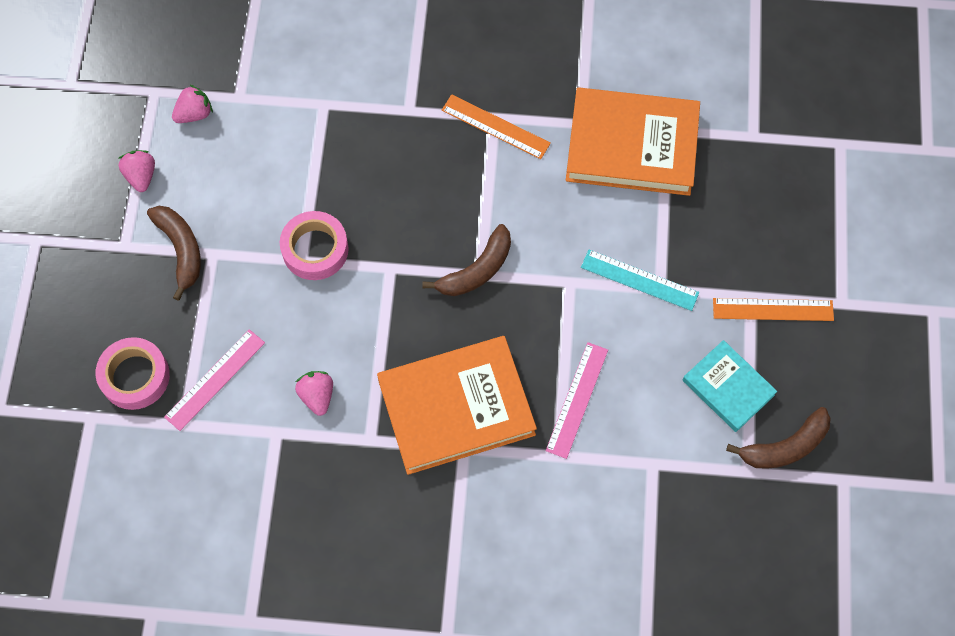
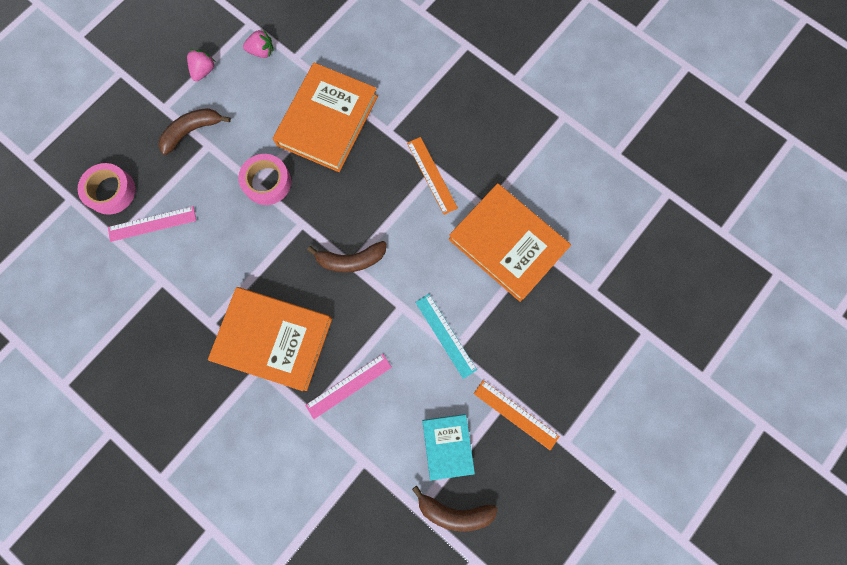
camera: 35 degrees right, 10 degrees up
brown banana [147,206,201,301] -> brown banana turned 135 degrees counterclockwise [158,108,231,155]
pink strawberry [295,371,333,416] -> none
none -> orange book [273,63,378,172]

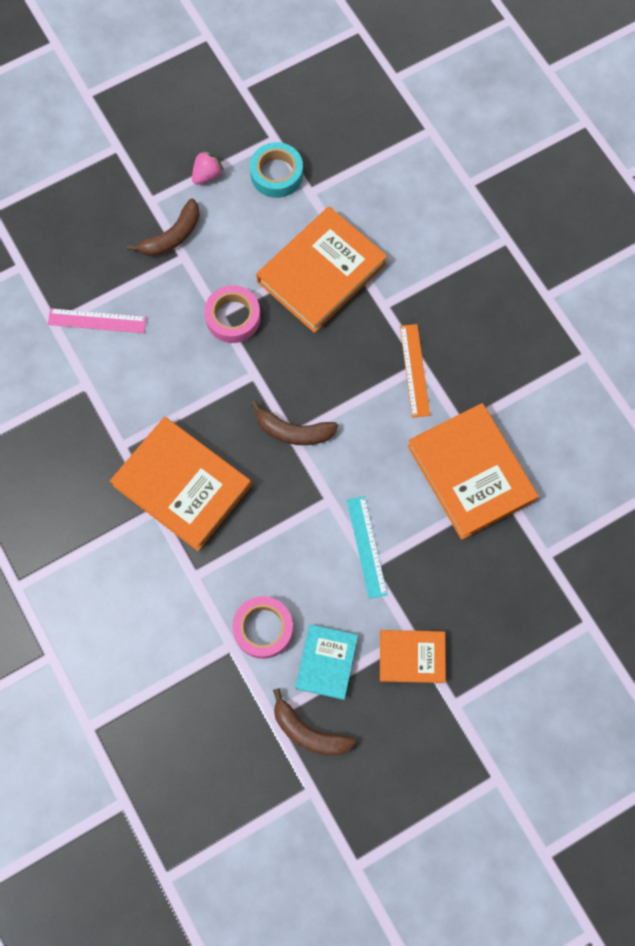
camera: 20 degrees right, 5 degrees down
pink tape [78,163,135,215] -> pink tape moved to [232,596,293,659]
brown banana [158,108,231,155] -> brown banana turned 150 degrees clockwise [127,199,200,256]
pink strawberry [243,29,273,58] -> turquoise tape [250,142,303,198]
pink ruler [305,354,392,419] -> none
orange ruler [474,380,560,450] -> orange book [380,630,446,683]

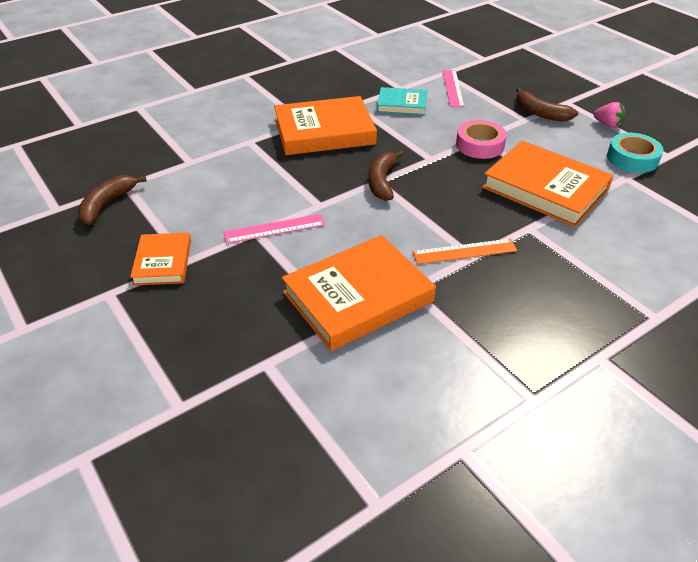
camera: 85 degrees right, 30 degrees down
orange book [110,417,251,551] -> orange book turned 45 degrees clockwise [274,96,377,155]
pink tape [232,596,293,659] -> none
turquoise book [295,624,358,700] -> turquoise book moved to [377,87,428,116]
turquoise ruler [347,496,388,599] -> pink ruler [224,214,325,244]

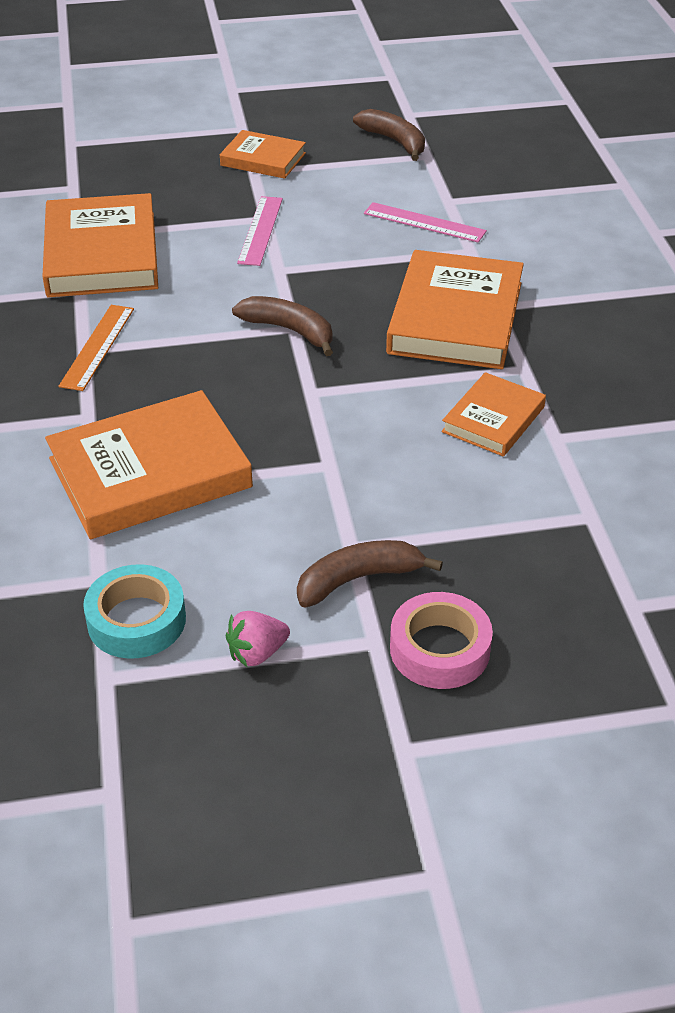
camera: 115 degrees right, 0 degrees up
turquoise book [377,87,428,116] -> orange book [442,372,546,457]
pink ruler [443,70,465,107] -> pink ruler moved to [364,202,487,243]
pink tape [456,120,507,159] -> pink tape moved to [390,592,493,689]

